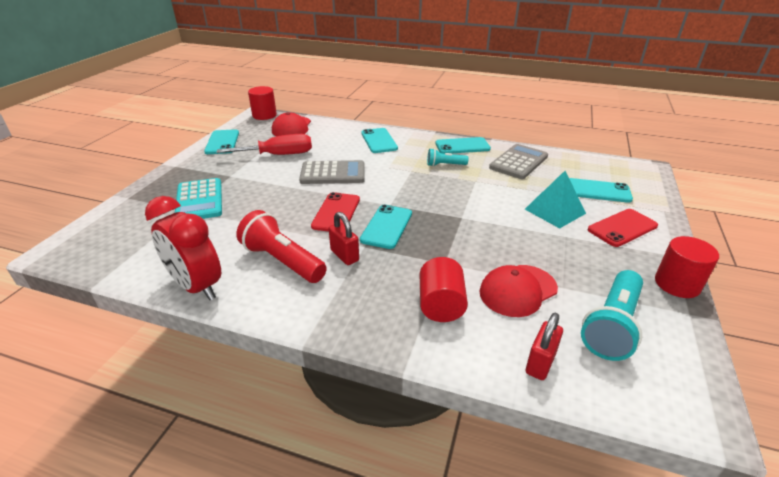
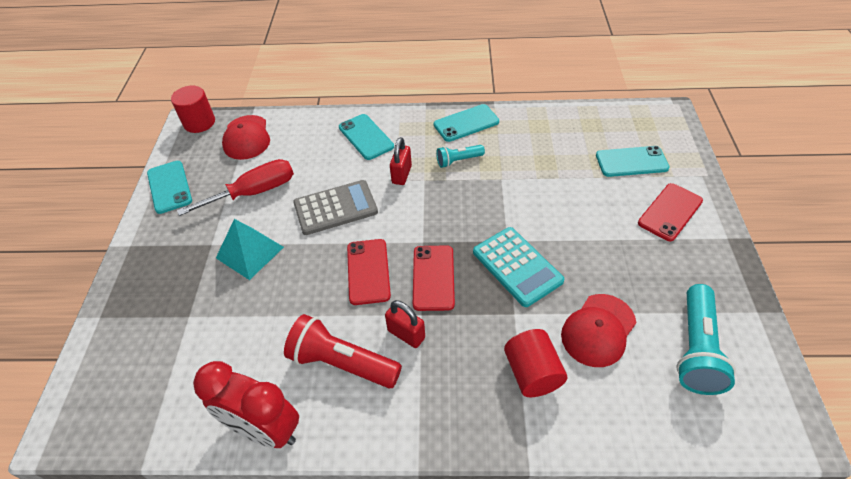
camera: 15 degrees left, 15 degrees up
turquoise calculator [175,178,222,219] -> turquoise calculator moved to [473,227,564,307]
turquoise phone [360,205,412,249] -> red phone [413,245,455,311]
grey calculator [489,144,548,179] -> none
turquoise pyramid [525,171,586,228] -> turquoise pyramid moved to [216,219,284,280]
red padlock [526,313,563,380] -> red padlock moved to [390,137,412,185]
red cylinder [655,236,719,298] -> none

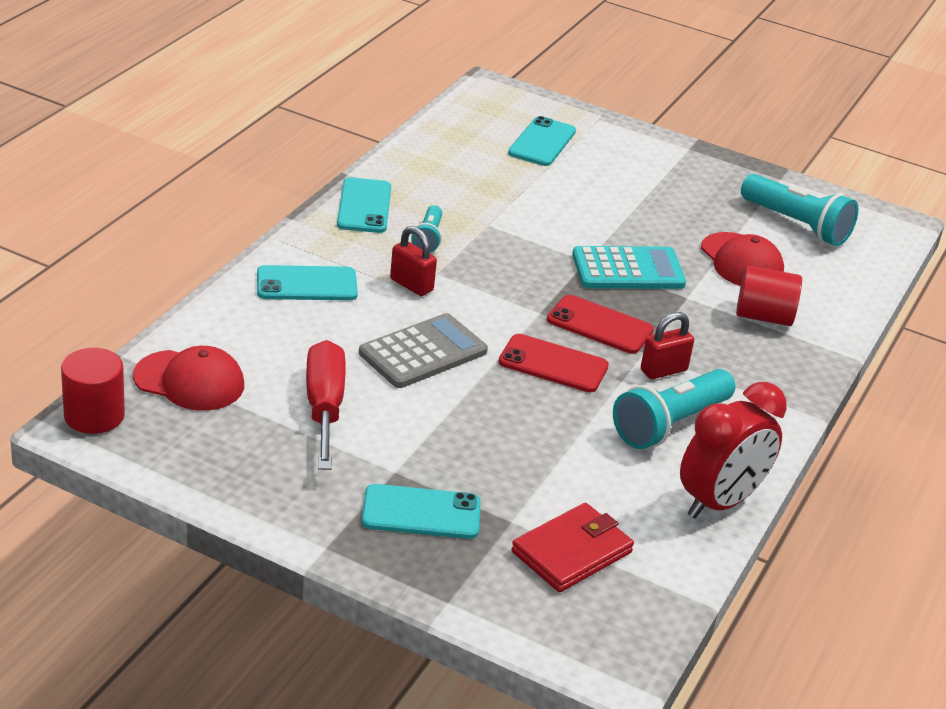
camera: 70 degrees left, 15 degrees down
turquoise phone [147,161,192,214] -> turquoise phone moved to [362,484,481,539]
turquoise pyramid [216,219,284,280] -> none
red flashlight [284,314,402,388] -> turquoise flashlight [613,369,735,449]
grey calculator [293,180,378,235] -> grey calculator turned 45 degrees clockwise [359,313,488,388]
red phone [638,183,703,241] -> none
none -> red wallet [511,503,634,592]

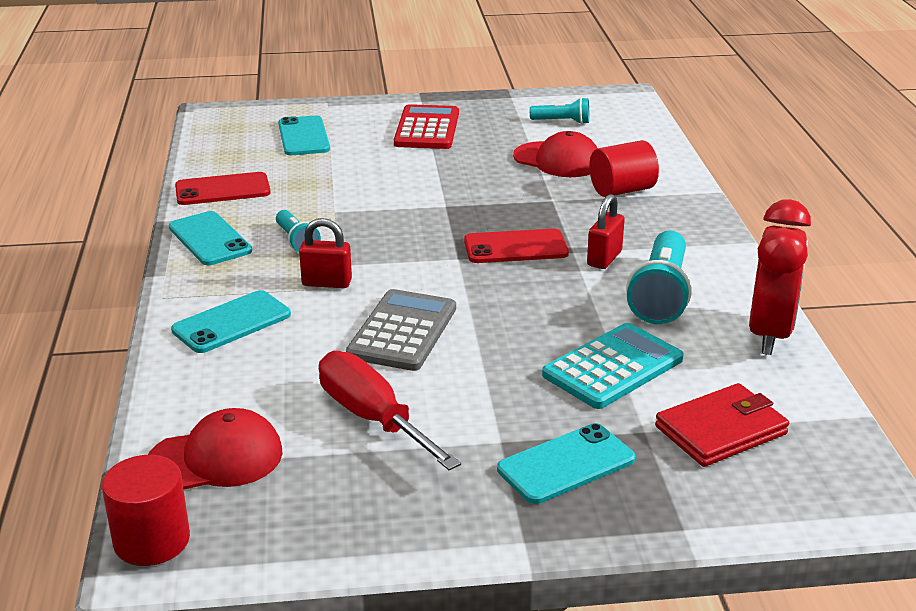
camera: 30 degrees left, 5 degrees down
red phone [498,334,609,392] -> red phone moved to [175,172,271,205]
red wallet [511,503,634,592] -> red wallet turned 45 degrees clockwise [655,383,789,467]
turquoise calculator [572,246,686,289] -> turquoise calculator moved to [542,323,684,409]
turquoise flashlight [741,174,858,246] -> turquoise flashlight [530,97,589,124], size x0.55
none -> red calculator [394,104,459,149]

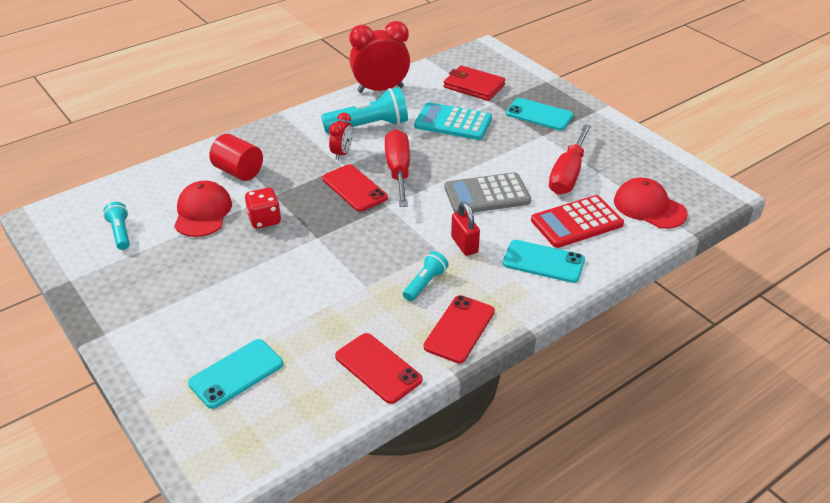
camera: 120 degrees left, 10 degrees up
red cylinder [102,455,190,566] -> none
turquoise phone [169,211,252,265] -> red phone [424,295,495,363]
red calculator [394,104,459,149] -> red calculator moved to [531,195,624,248]
red padlock [587,194,625,269] -> red clock [329,113,353,160]
none -> red dice [245,188,281,229]
none -> red screwdriver [385,129,410,207]

